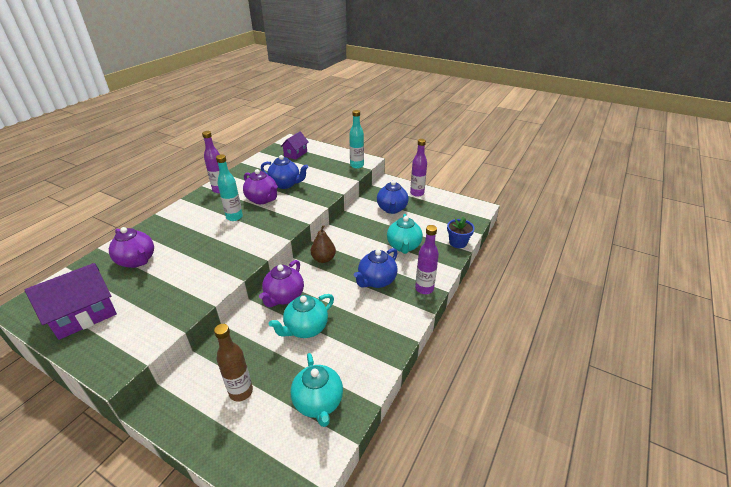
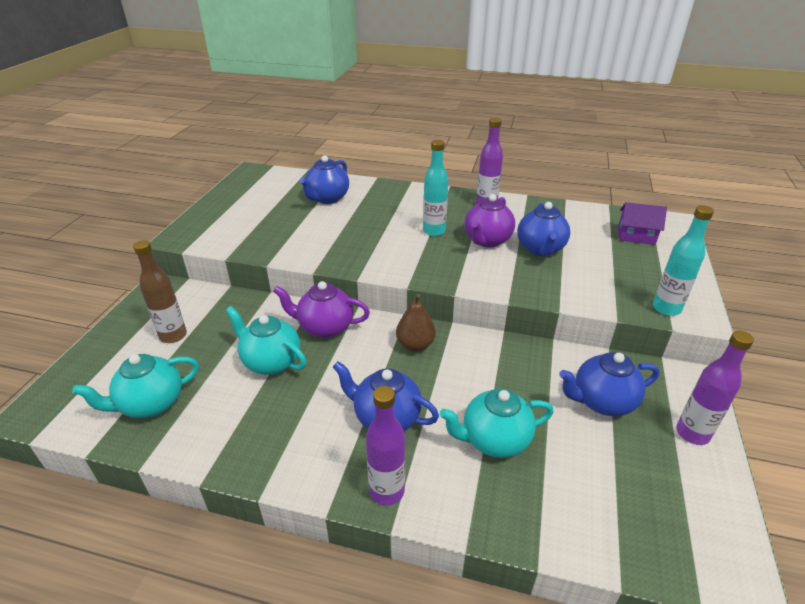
camera: 75 degrees right, 0 degrees up
purple house [25,263,117,340] -> none
purple teapot [109,227,154,268] -> blue teapot [300,155,349,204]
blue flower pot [447,216,475,248] -> none

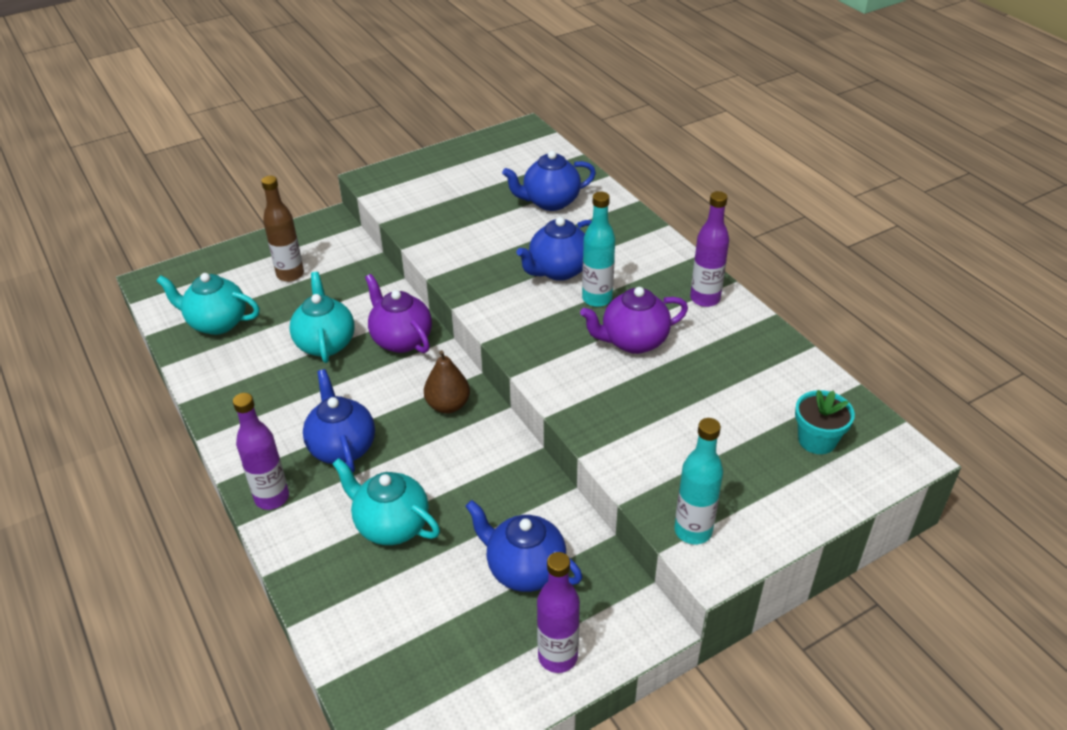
camera: 45 degrees right, 5 degrees up
blue teapot [517,202,570,256] -> blue teapot moved to [516,217,592,281]
purple house [618,202,667,245] -> turquoise flower pot [795,390,855,454]

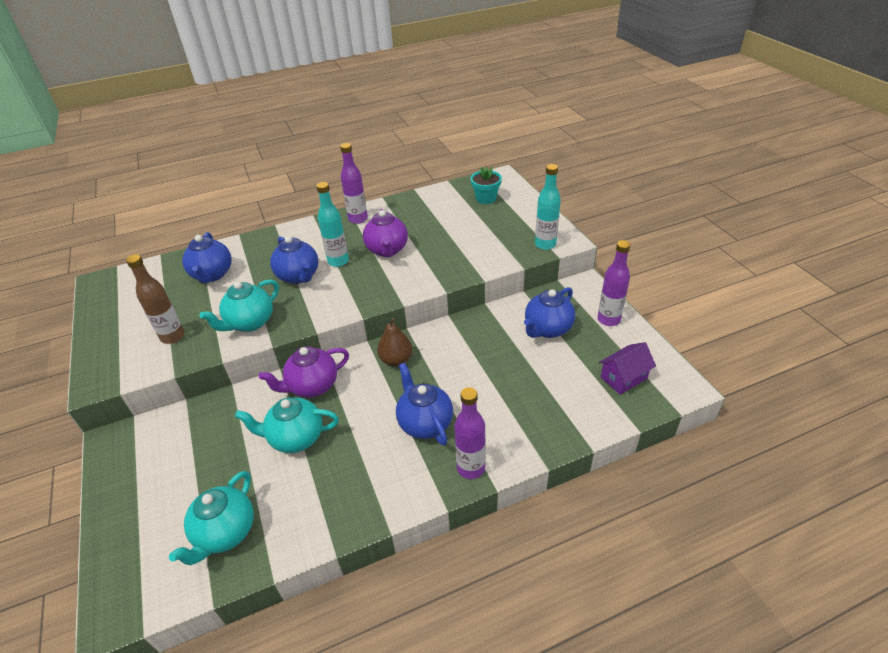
camera: 80 degrees left, 0 degrees up
brown bottle [261,176,304,282] -> brown bottle moved to [126,254,185,344]
blue teapot [303,369,375,472] -> blue teapot turned 75 degrees clockwise [396,362,453,446]
turquoise teapot [332,458,440,545] -> turquoise teapot moved to [199,279,279,332]
none -> purple house [599,342,656,395]

